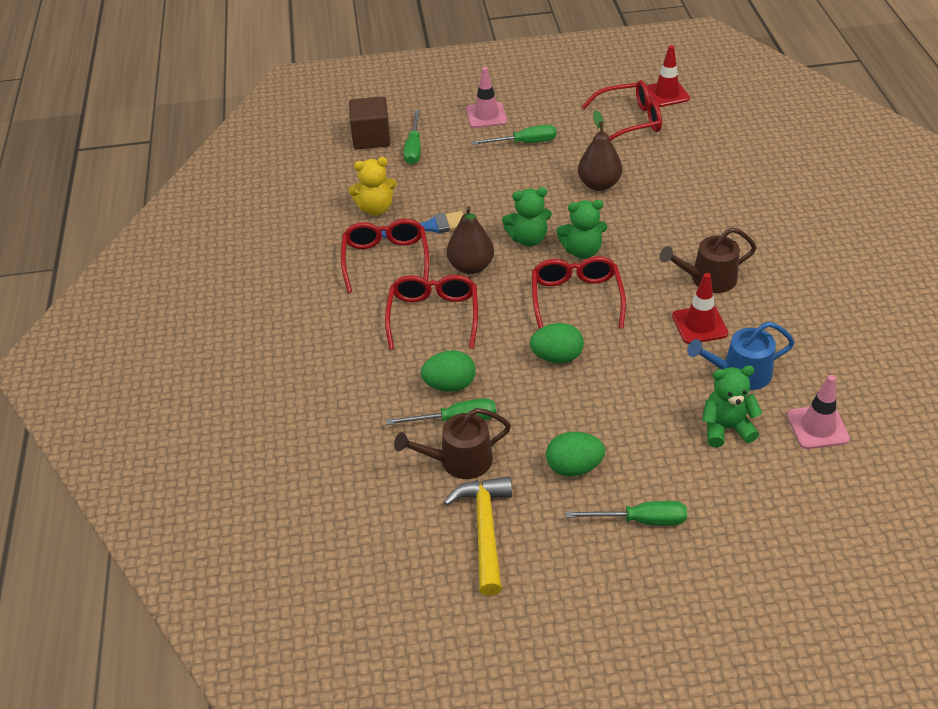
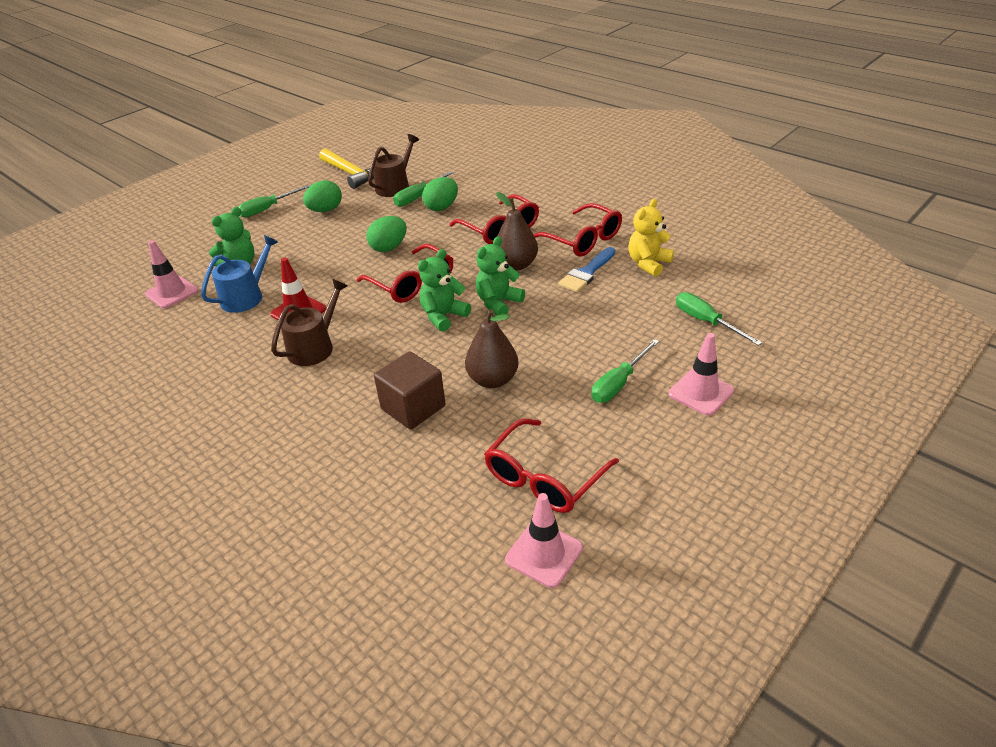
camera: 140 degrees right, 5 degrees down
brown cube [349,97,390,149] -> brown cube moved to [374,351,446,429]
red traffic cone [647,45,690,107] -> pink traffic cone [505,493,583,588]

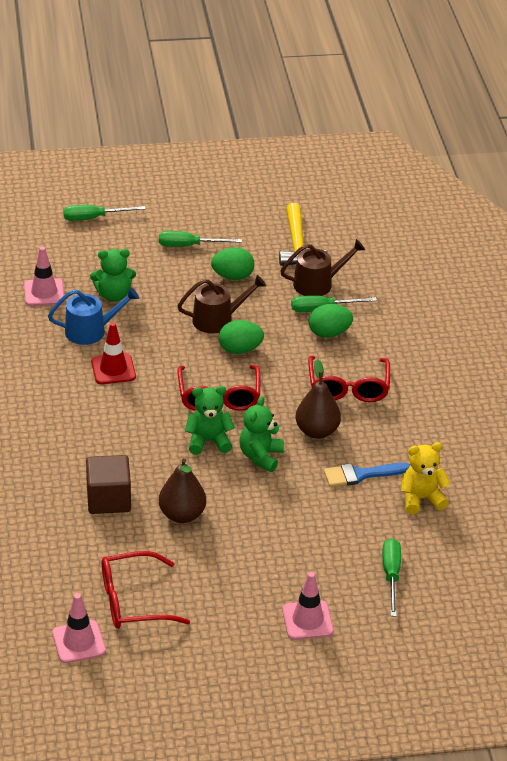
camera: 35 degrees right, 0 degrees up
brown watering can [271,279,348,366] -> brown watering can moved to [178,275,266,333]
green teddy bear [476,236,525,315] -> green teddy bear turned 60 degrees counterclockwise [239,396,284,472]
red glasses [534,203,622,257] -> none
green screwdriver [591,339,659,403] -> green screwdriver moved to [64,205,146,221]

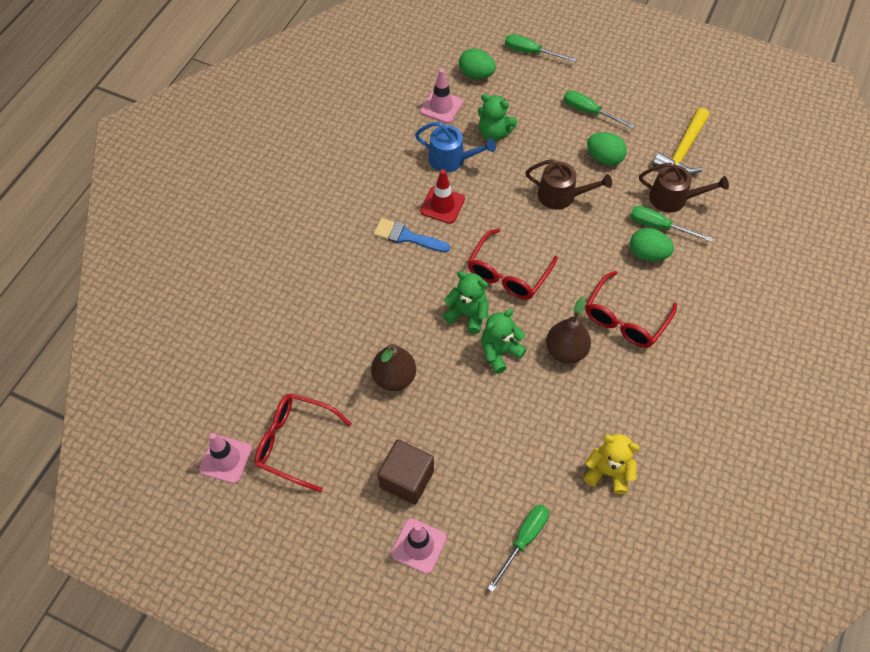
camera: 35 degrees right, 20 degrees up
brown cube [86,455,131,514] -> brown cube moved to [378,439,434,505]
green egg [219,320,264,354] -> green egg moved to [459,48,496,79]
blue brush [324,463,411,487] -> blue brush moved to [374,218,450,252]

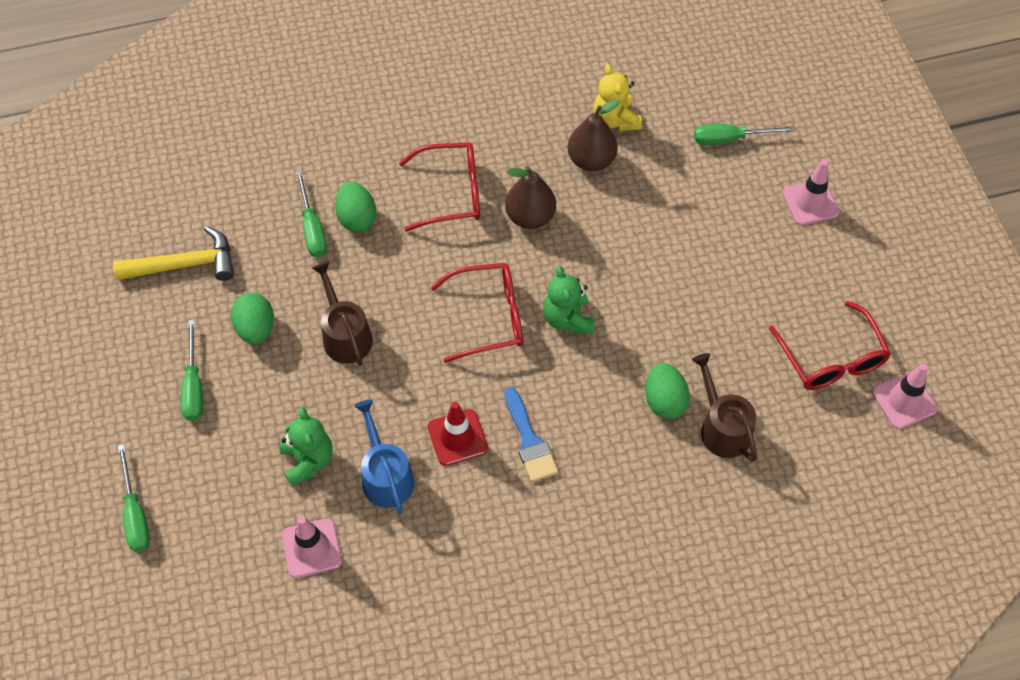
camera: 130 degrees left, 0 degrees up
brown pear [371,344,416,391] -> brown pear moved to [568,99,619,171]
brown cube [378,439,434,505] -> none
green egg [459,48,496,79] -> green egg moved to [645,363,690,419]
green teddy bear [481,309,527,374] -> none
brown watering can [639,162,729,213] -> brown watering can moved to [692,353,757,462]

